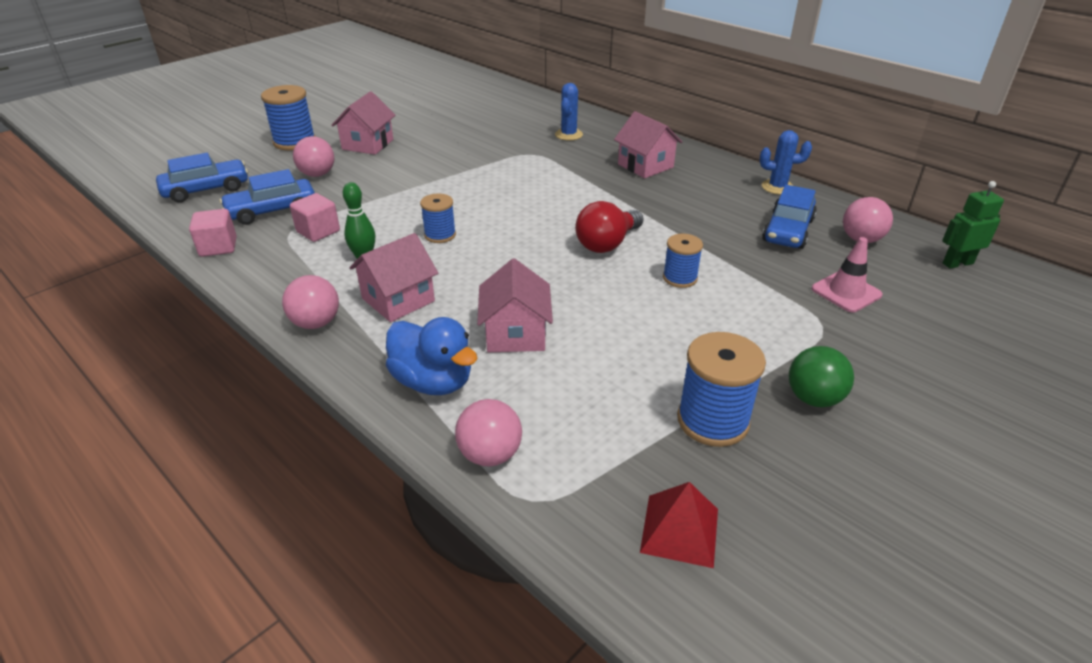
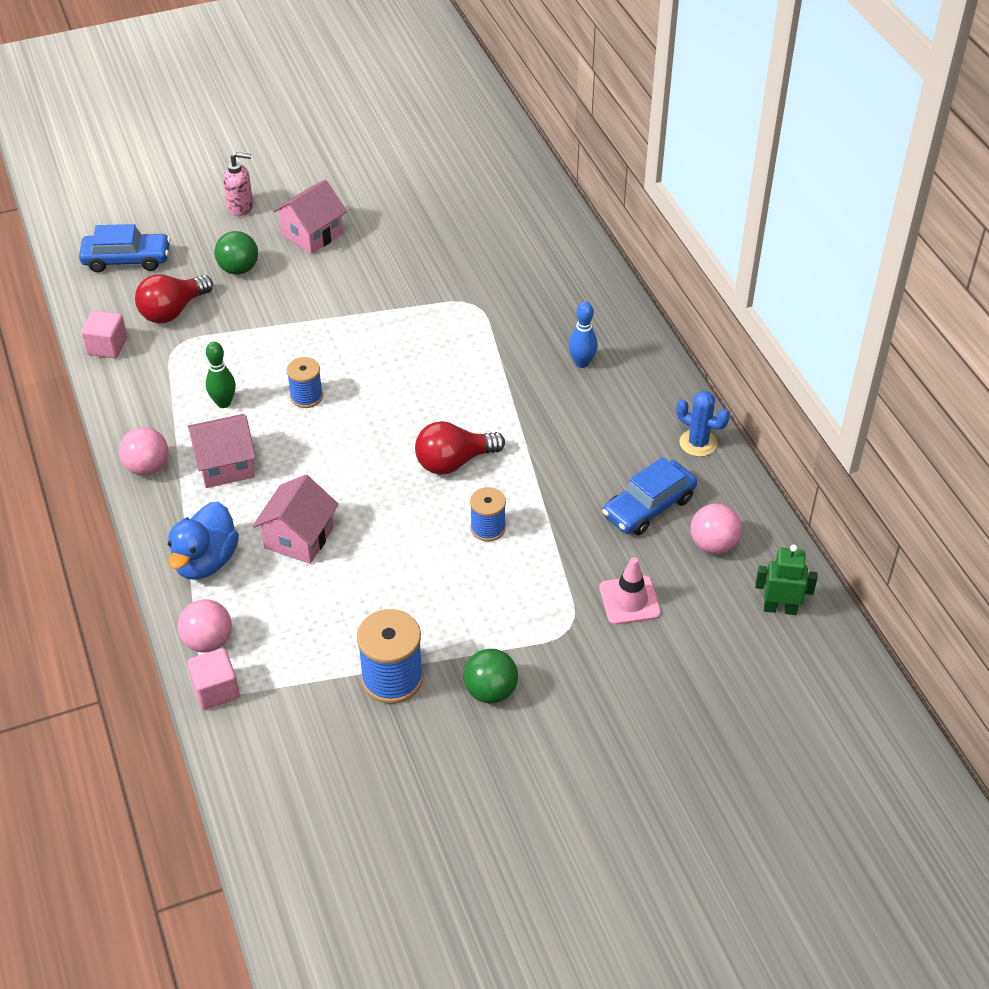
camera: 25 degrees right, 10 degrees up
blue car [220,169,315,225] -> red light bulb [135,274,213,323]
blue spool [261,85,315,150] -> pink soap dispenser [223,152,253,216]
pink cube [290,193,340,242] -> pink cube moved to [187,648,240,710]
pink ball [293,136,334,177] -> green ball [214,231,258,275]
blue duck [386,317,478,395] -> blue duck turned 45 degrees clockwise [168,502,239,580]
blue cactus [555,83,583,141] -> none
pink house [614,111,682,178] -> blue bowling pin [569,302,598,368]
red pyramid [640,482,718,568] -> none

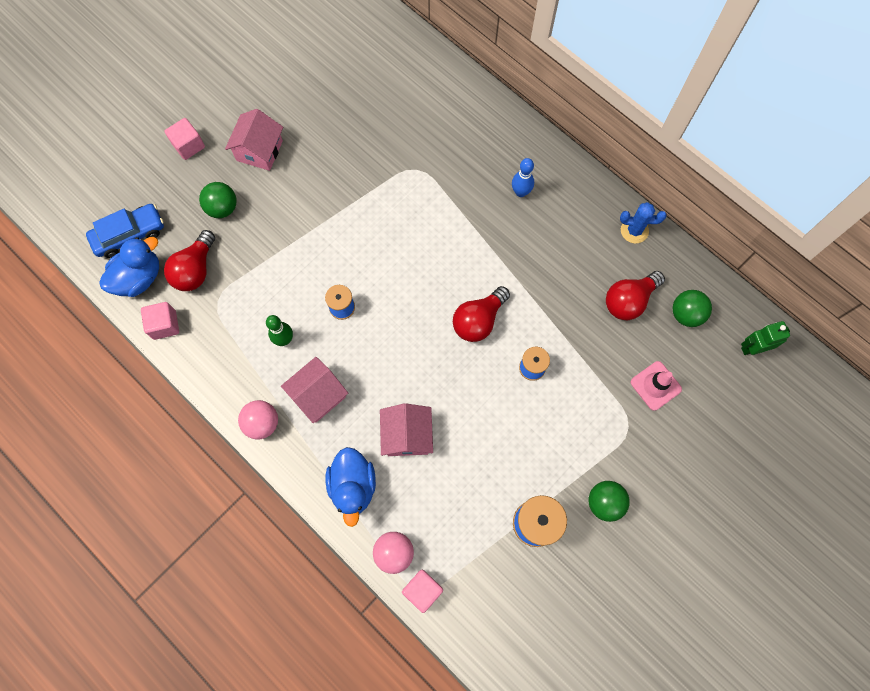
camera: 25 degrees left, 25 degrees up
pink soap dispenser [223,152,253,216] -> pink cube [165,118,205,160]
blue car [602,457,697,535] -> red light bulb [606,271,665,320]
pink ball [690,504,742,554] -> green ball [673,290,712,327]
none -> blue duck [99,237,159,297]

